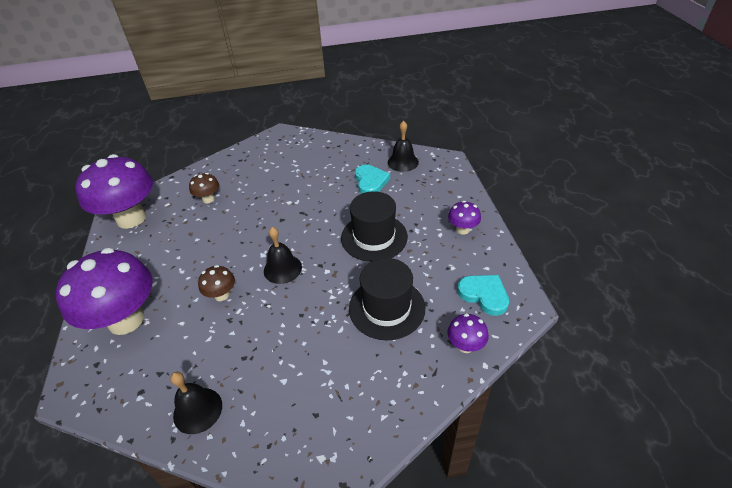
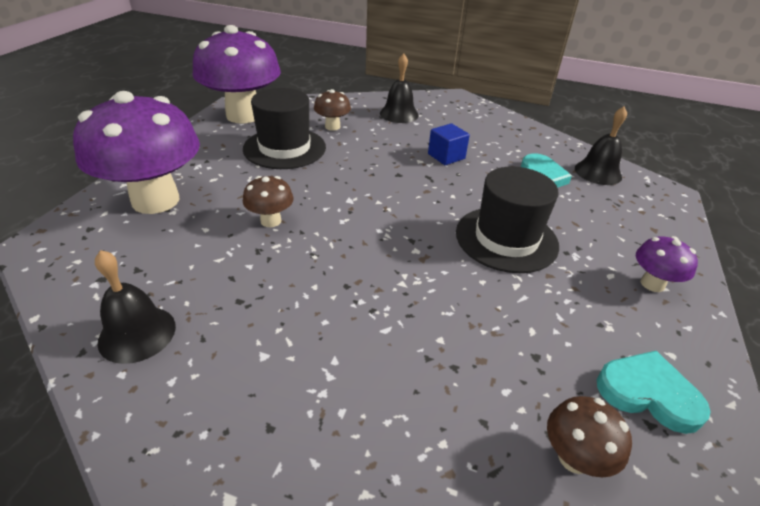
camera: 25 degrees right, 5 degrees down
black bell [264,227,302,284] -> black bell moved to [380,53,419,123]
black hat [349,258,425,340] -> black hat moved to [243,88,326,169]
purple mushroom [447,313,489,353] -> brown mushroom [547,396,632,477]
turquoise heart [457,275,509,316] -> turquoise heart turned 45 degrees counterclockwise [597,351,711,434]
none -> blue cube [428,123,470,165]

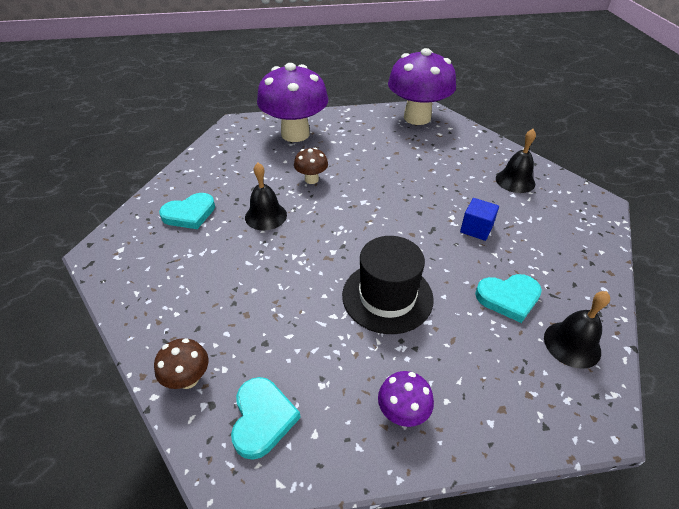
camera: 65 degrees right, 5 degrees up
black bell [95,250,176,364] -> black bell moved to [245,163,287,230]
black hat [243,88,326,169] -> none
brown mushroom [314,89,351,131] -> none
none -> turquoise heart [159,193,215,229]

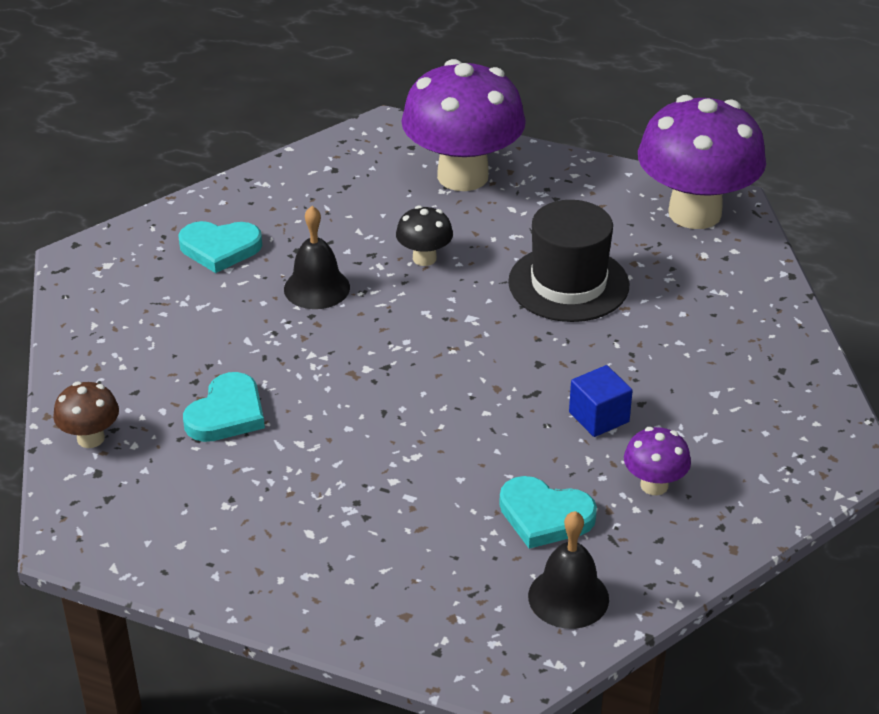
camera: 30 degrees right, 5 degrees down
turquoise heart [231,377,301,460] -> turquoise heart moved to [183,372,265,442]
brown mushroom [294,147,328,184] -> black mushroom [396,206,453,266]
black hat [342,236,434,334] -> black hat moved to [508,200,629,322]
purple mushroom [378,371,434,427] -> purple mushroom moved to [624,427,691,495]
black bell [496,129,536,193] -> none

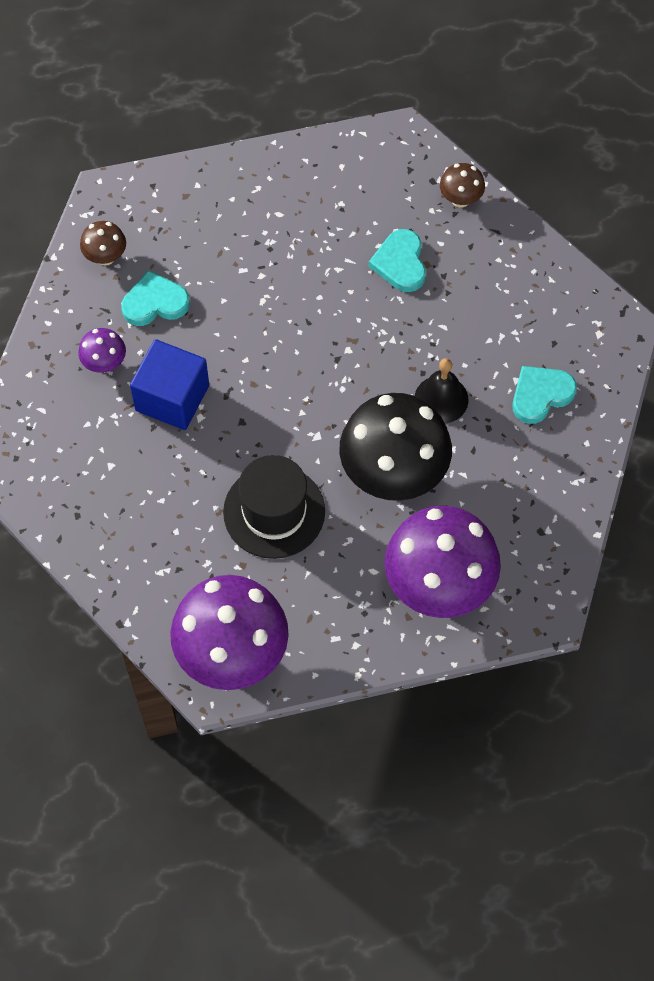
camera: 145 degrees right, 25 degrees up
black mushroom [396,206,453,266] -> black mushroom [339,393,452,501], size x2.27
black bell [528,511,609,629] -> brown mushroom [80,221,126,266]
blue cube [569,365,633,437] -> blue cube [130,339,209,430], size x1.71

